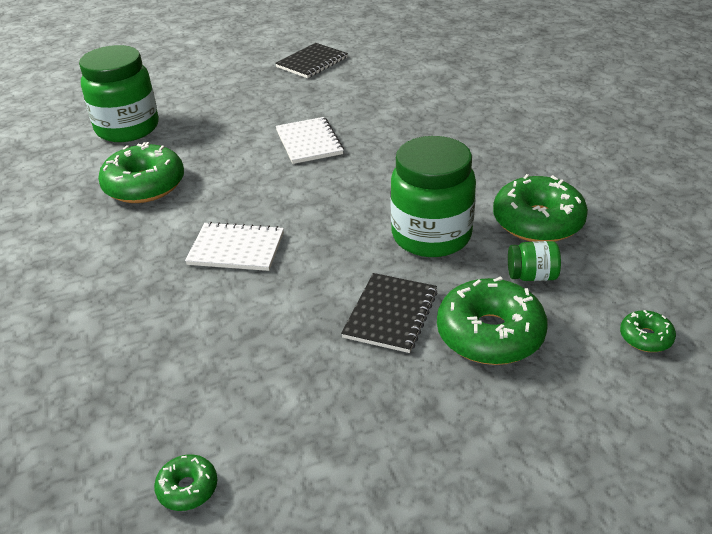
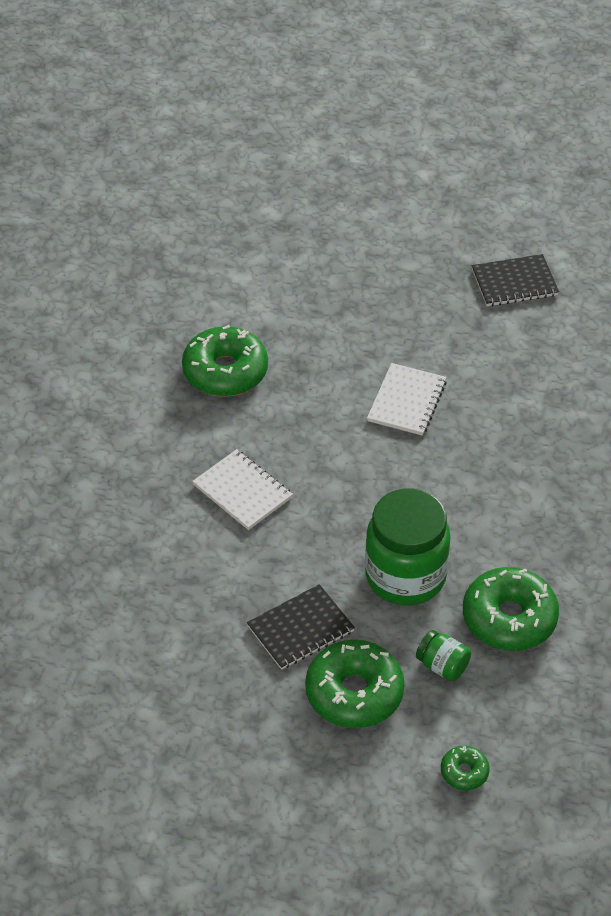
camera: 35 degrees right, 10 degrees up
green jar [79,45,159,142] -> none
green donut [154,454,217,511] -> none

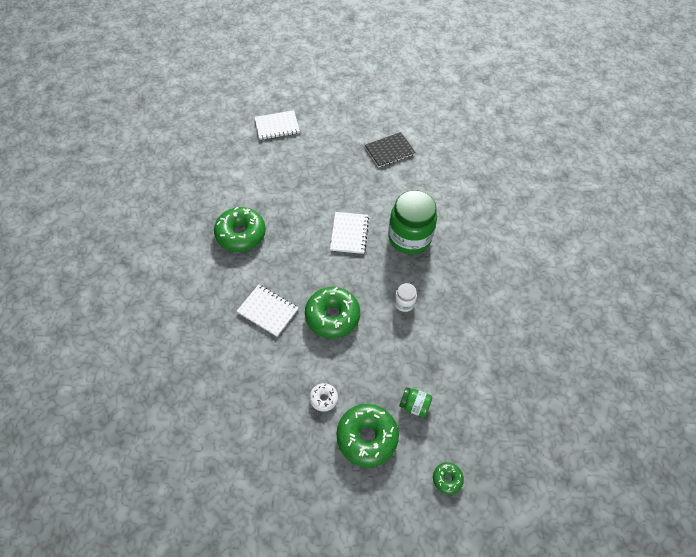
camera: 15 degrees left, 10 degrees up
black notebook [247,584,355,670] -> white donut [310,383,338,412]
green jar [365,489,450,605] -> green jar moved to [388,190,437,254]
green donut [463,567,559,651] -> green donut moved to [305,287,360,339]
none -> white notebook [254,110,300,140]
none -> white jar [394,283,417,312]

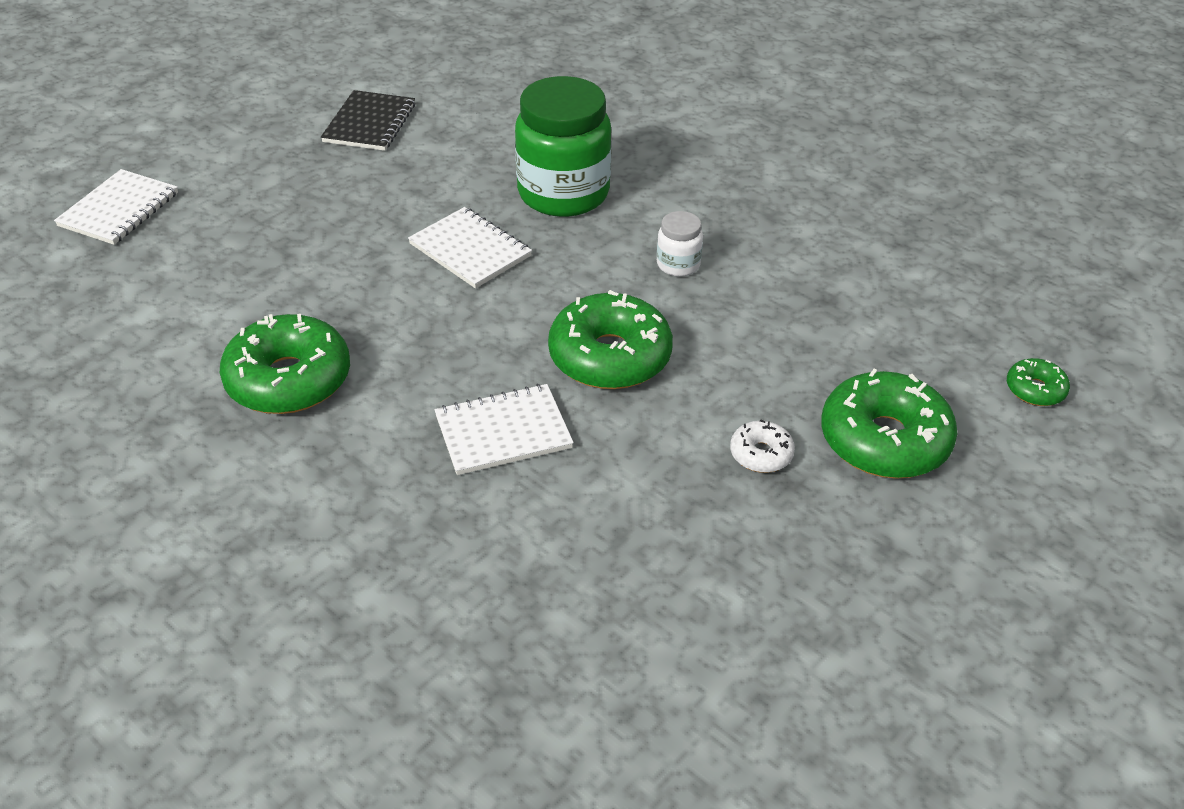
camera: 50 degrees left, 15 degrees down
green jar [399,387,432,418] -> none

